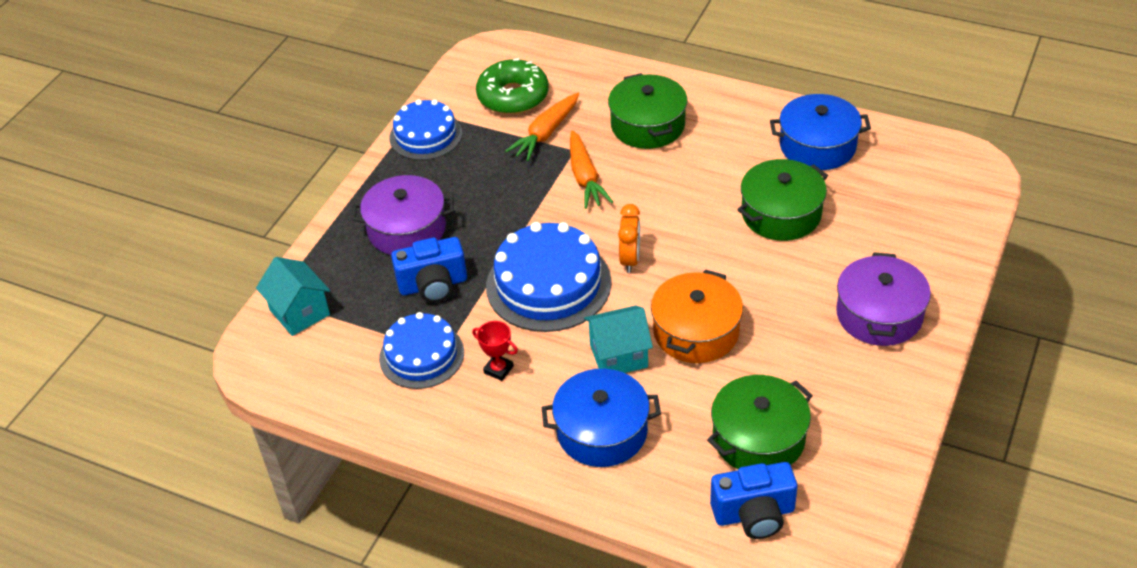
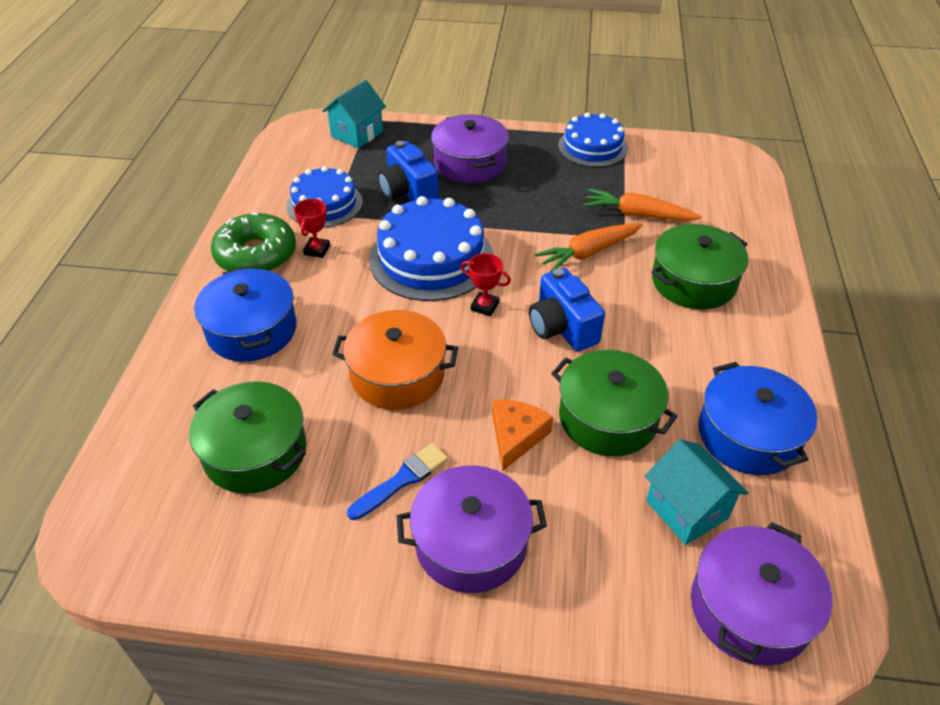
camera: 70 degrees right, 0 degrees up
green donut [476,58,549,114] -> green donut moved to [211,213,296,271]
turquoise house [584,306,653,373] -> turquoise house moved to [645,439,748,545]
orange clock [618,204,640,273] -> red trophy [461,253,511,316]
blue camera [710,462,797,539] -> blue camera moved to [529,268,605,351]
none -> blue brush [347,443,448,520]
none -> orange cheese [492,400,553,471]
none -> purple pot [691,522,833,666]

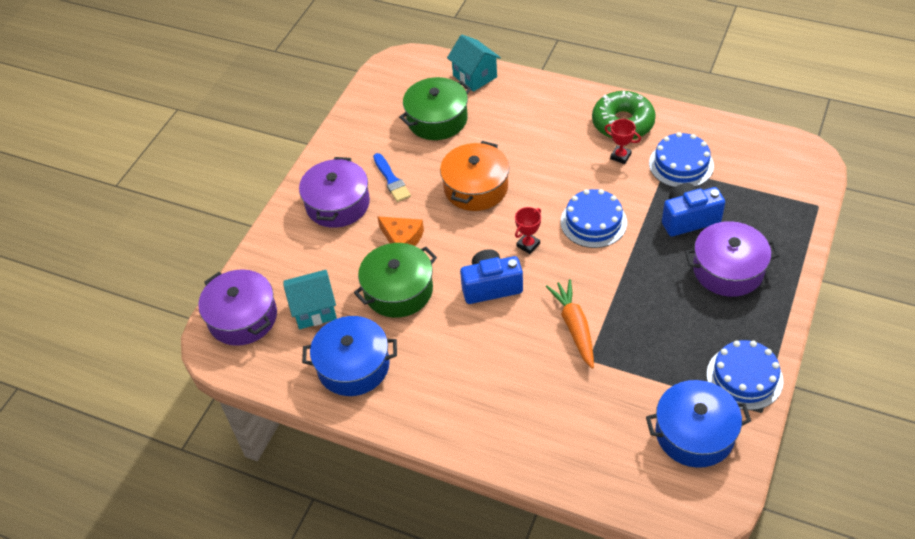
camera: 110 degrees right, 5 degrees up
blue pot [194,267,297,362] -> blue pot moved to [646,380,751,468]
turquoise house [322,80,386,148] -> turquoise house moved to [447,34,501,92]
blue cake [369,196,494,301] -> blue cake [560,189,627,248], size x0.65
orange carrot [583,189,702,221] -> none
green pot [651,224,749,309] -> none

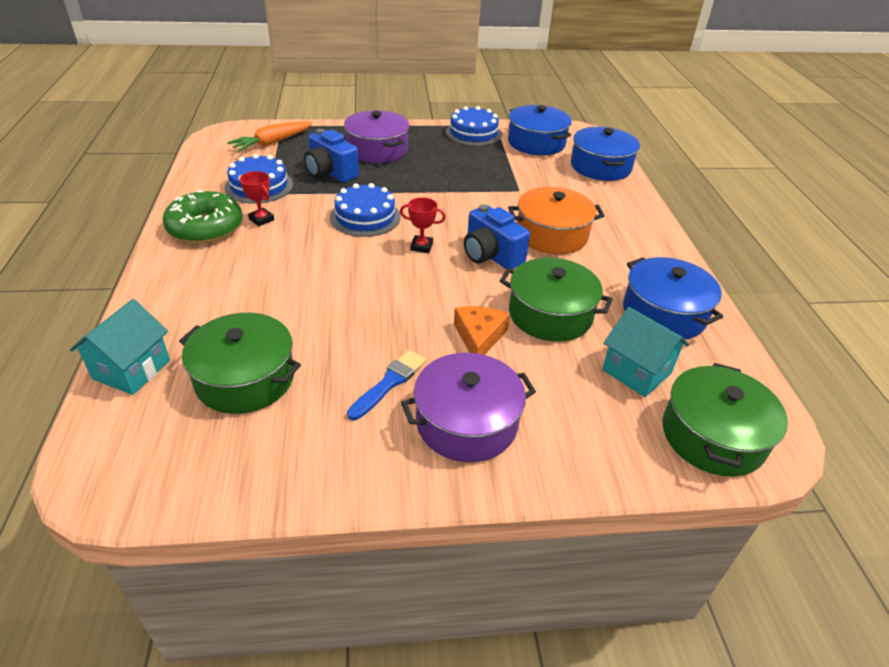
camera: 125 degrees left, 10 degrees down
purple pot [198,269,277,346] -> green pot [663,363,788,477]
orange pot [440,141,509,211] -> orange pot moved to [508,187,604,254]
orange carrot [546,279,594,369] -> orange carrot moved to [227,121,313,152]
red trophy [605,119,641,164] -> red trophy turned 45 degrees counterclockwise [240,171,274,226]
none -> blue pot [571,127,640,181]

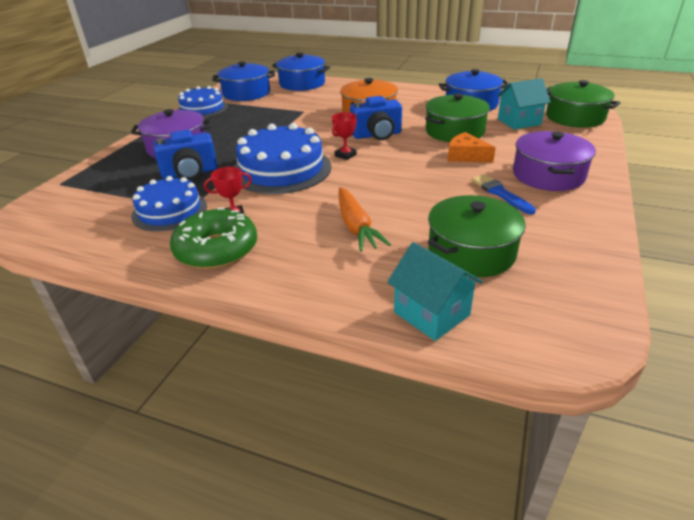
camera: 60 degrees left, 5 degrees down
orange carrot [227,121,313,152] -> orange carrot moved to [339,187,391,252]
blue cake [330,183,401,237] -> blue cake [234,123,331,194], size x1.53

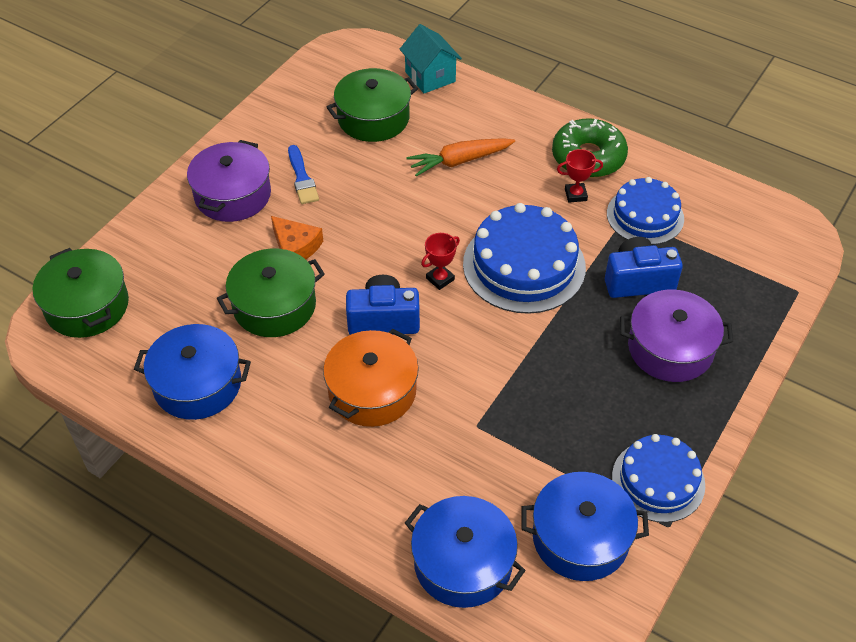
camera: 170 degrees left, 15 degrees up
orange carrot [339,187,391,252] -> orange carrot turned 105 degrees counterclockwise [406,138,515,177]
turquoise house [497,78,551,130] -> none

